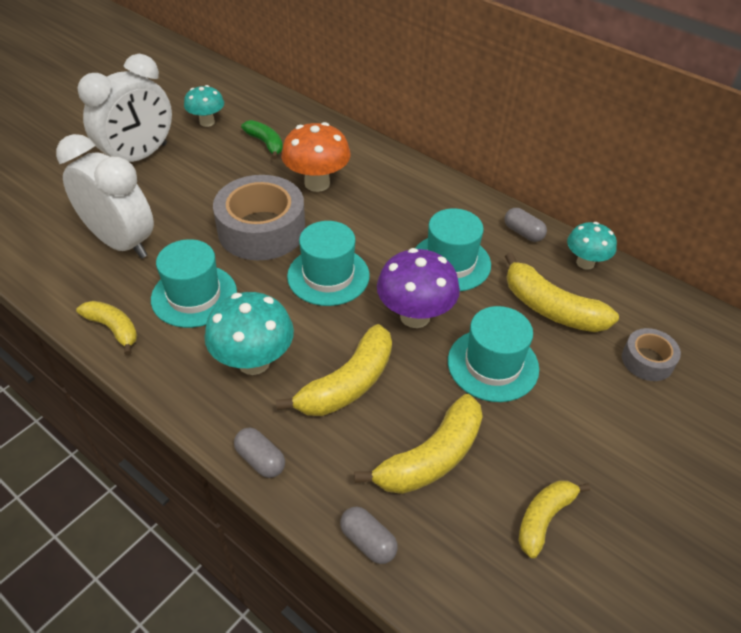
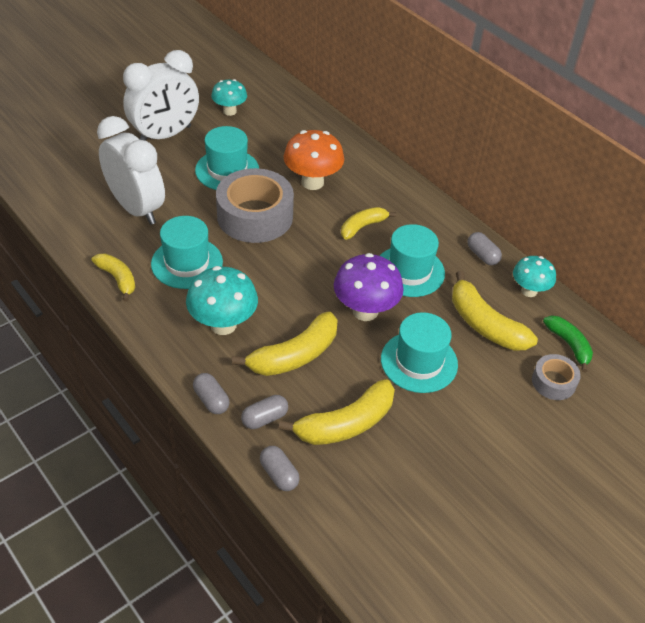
camera: 10 degrees right, 0 degrees up
green banana [241,120,283,159] -> green banana moved to [543,315,593,372]
turquoise hat [287,221,370,306] -> turquoise hat moved to [195,126,259,190]
yellow banana [518,480,590,558] -> yellow banana moved to [341,207,396,240]
none -> grey capsule [241,395,288,429]

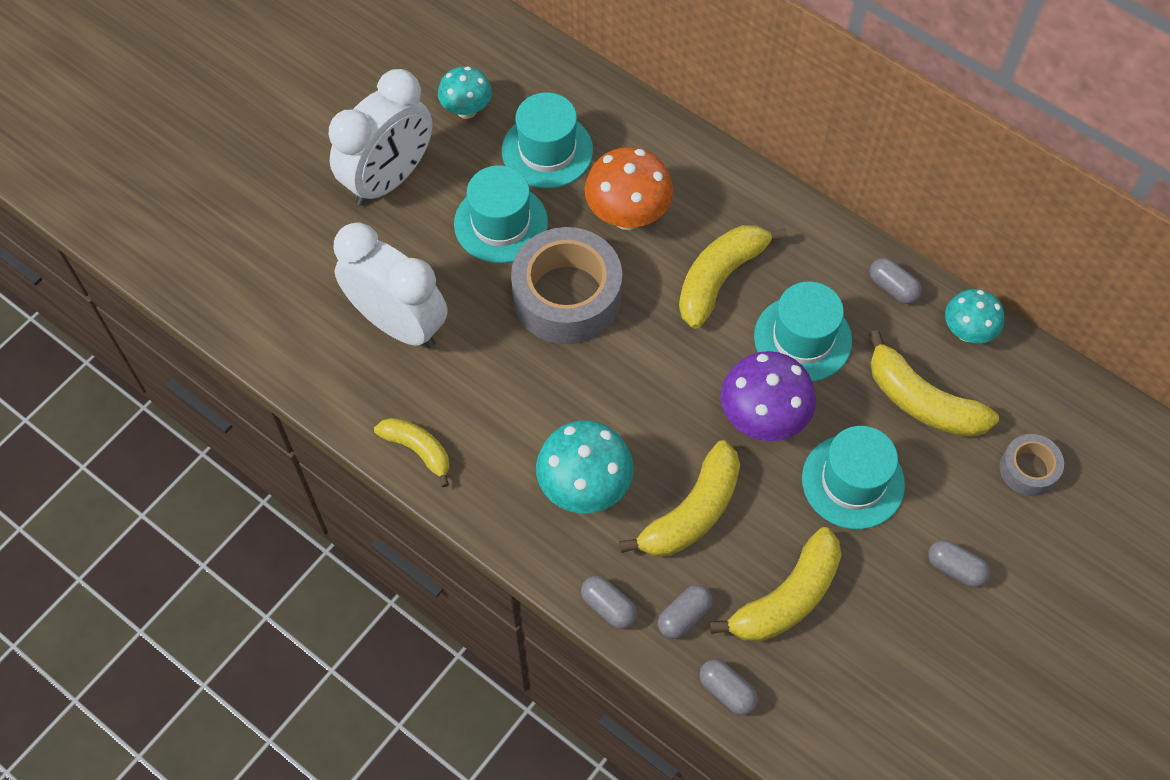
camera: 10 degrees left, 15 degrees up
turquoise hat [151,216,223,289] -> turquoise hat moved to [502,92,593,188]
yellow banana [341,207,396,240] -> yellow banana [679,225,787,329], size x1.59
green banana [543,315,593,372] -> none
none -> grey capsule [928,540,990,587]

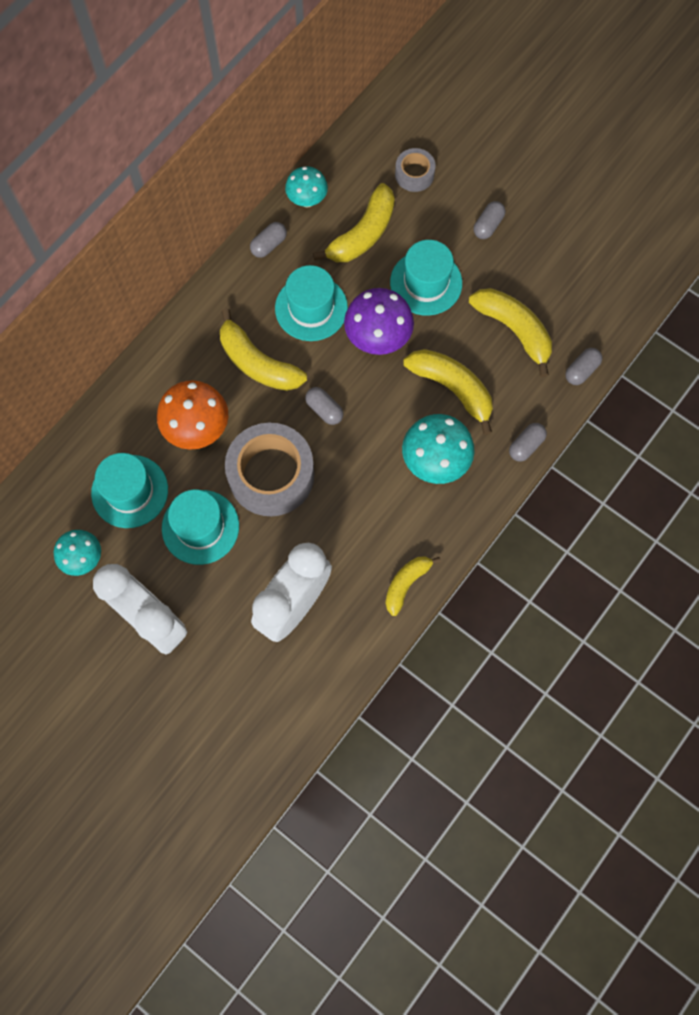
camera: 90 degrees left, 10 degrees up
grey capsule [658,585,713,639] -> grey capsule moved to [305,387,343,425]

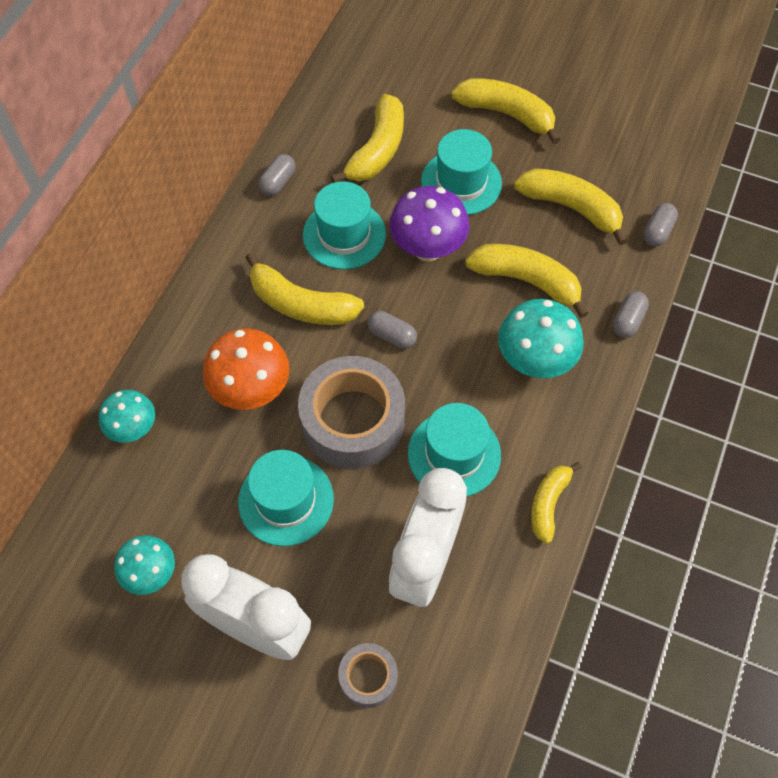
camera: 15 degrees left, 10 degrees down
turquoise hat [91,453,168,528] -> turquoise hat moved to [408,403,501,497]
turquoise mushroom [285,166,328,207] -> turquoise mushroom moved to [99,390,155,443]
grey tape [395,148,435,192] -> grey tape moved to [338,643,398,708]
grey capsule [474,201,505,239] -> yellow banana [451,78,561,144]

